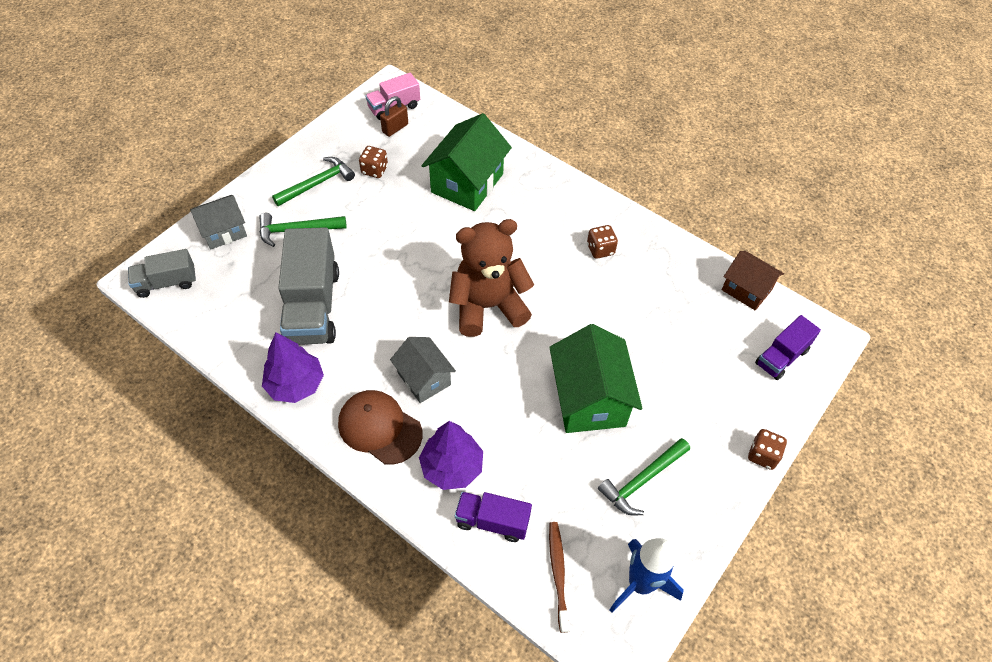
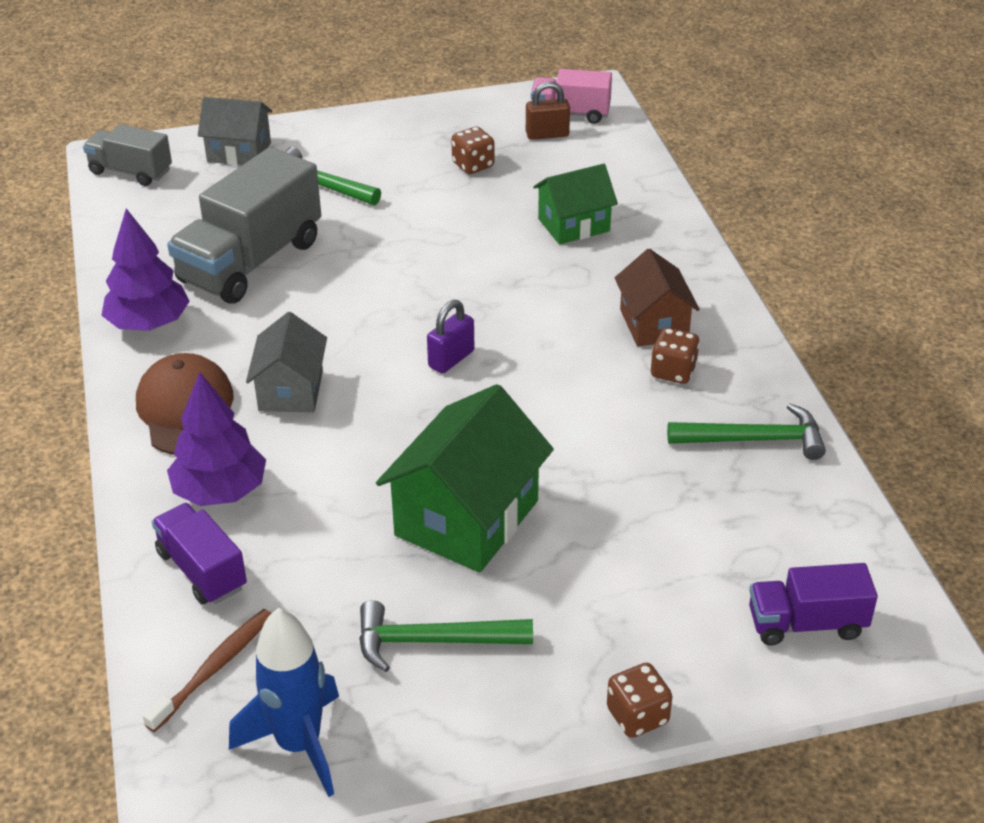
camera: 40 degrees right, 15 degrees down
green hammer [272,157,355,206] -> green hammer moved to [667,403,826,460]
green house [422,113,512,211] -> green house [533,164,618,245], size x0.61
brown teddy bear [449,219,534,337] -> purple padlock [427,300,475,374]
brown house [722,251,784,311] -> brown house moved to [615,249,700,347]

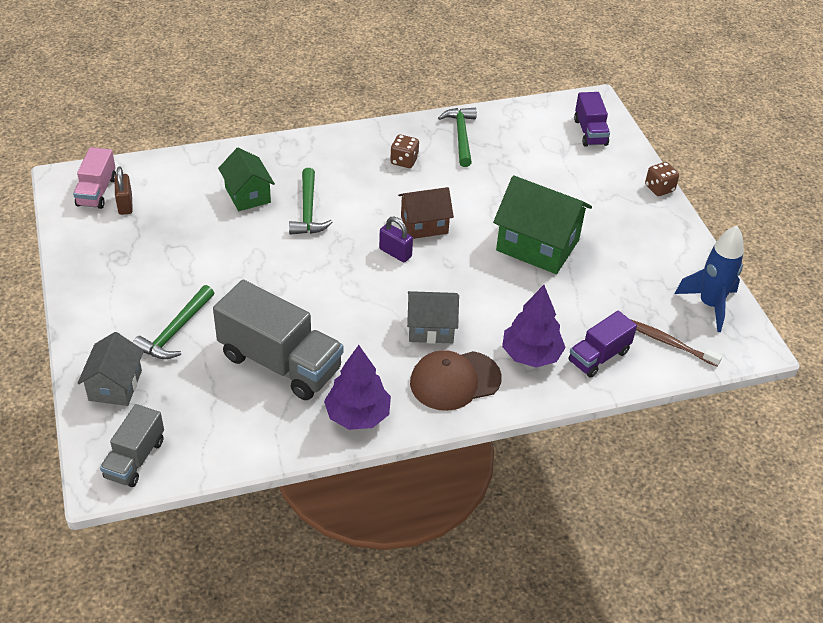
camera: 95 degrees left, 5 degrees up
green hammer [359,600,533,672] -> green hammer moved to [289,168,332,235]
brown dice [451,126,495,174] -> none
brown house [615,249,700,347] -> brown house moved to [398,187,454,239]

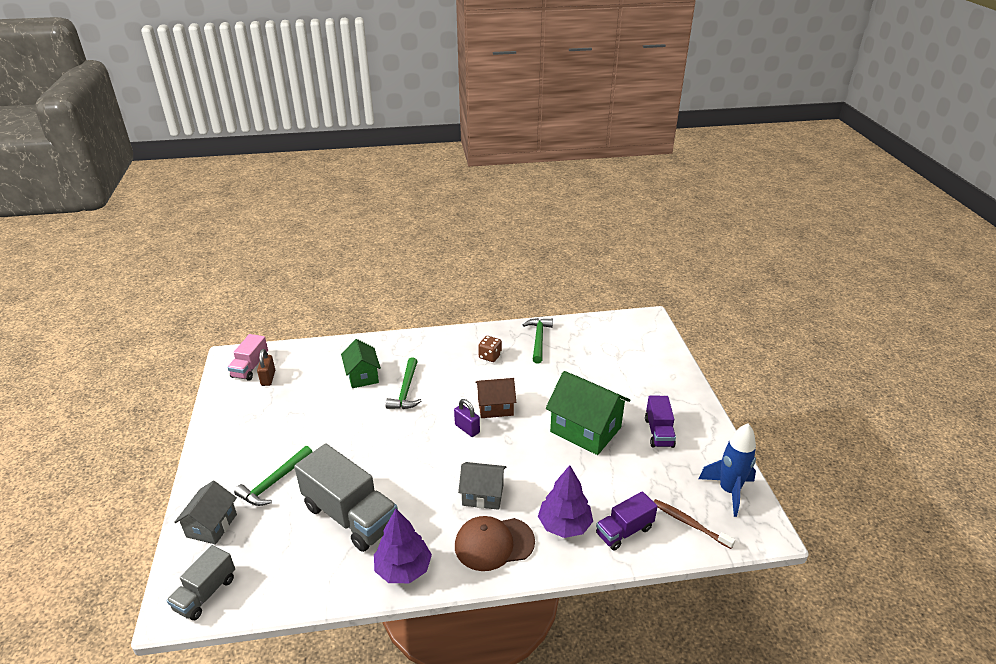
camera: 10 degrees right, 10 degrees down
purple truck [574,92,610,147] -> purple truck moved to [645,396,676,448]
brown dice [645,162,679,196] -> none

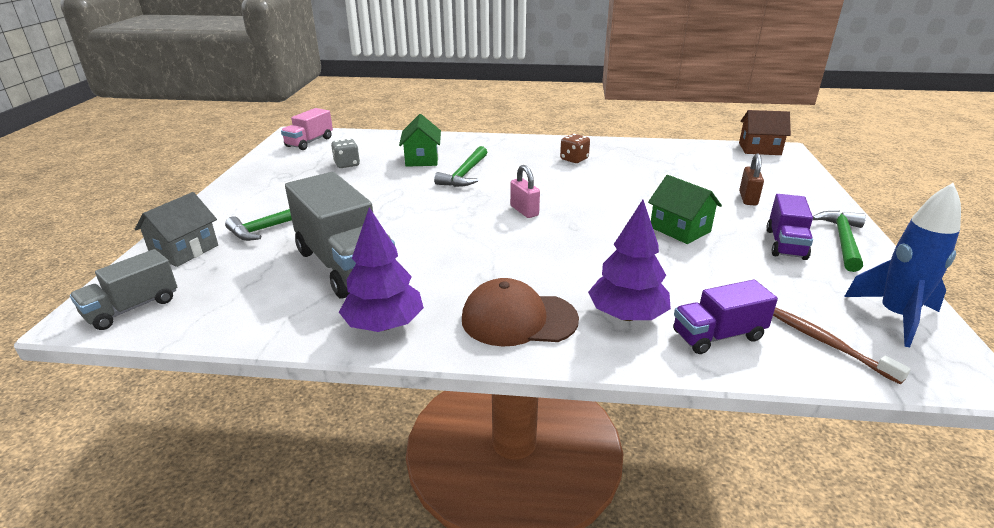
camera: 15 degrees right, 5 degrees down
brown padlock [257,349,275,386] -> brown padlock moved to [739,154,764,205]
purple padlock [454,399,480,437] -> pink padlock [510,165,540,218]
grey house [458,462,506,510] -> none
brown house [475,378,516,418] -> brown house moved to [739,110,791,155]
green hammer [523,318,553,364] -> green hammer moved to [813,211,866,272]
green house [546,371,631,455] -> green house [648,175,722,244], size x0.61
none -> grey dice [331,139,360,168]

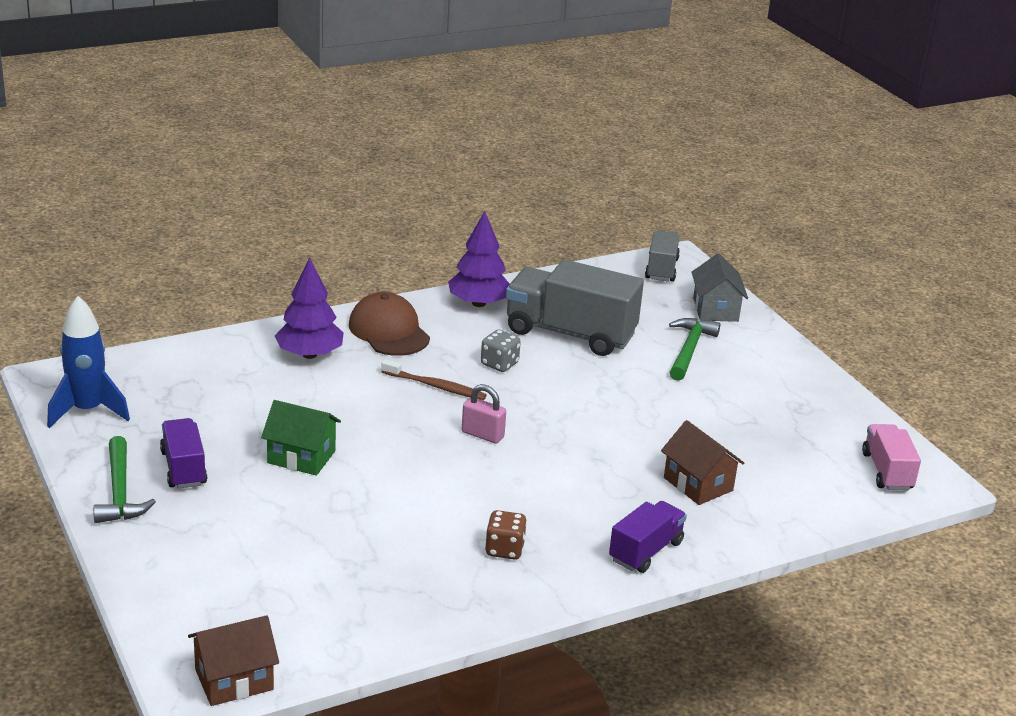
camera: 145 degrees right, 0 degrees up
grey dice [331,139,360,168] -> grey dice moved to [481,330,521,372]
green house [399,114,441,167] -> brown house [661,420,744,505]
green hammer [434,146,487,187] -> none
brown cap [462,278,579,347] -> brown cap turned 90 degrees counterclockwise [349,292,430,356]
purple truck [673,280,778,354] -> purple truck moved to [609,501,687,573]
brown padlock [739,154,764,205] -> none
brown toothbrush [773,307,911,384] -> brown toothbrush moved to [381,359,487,400]

